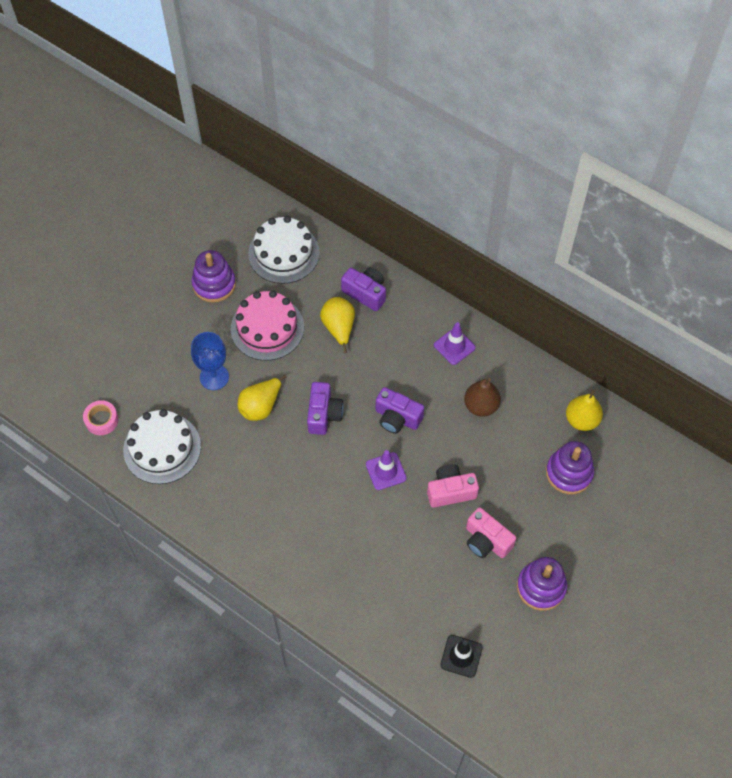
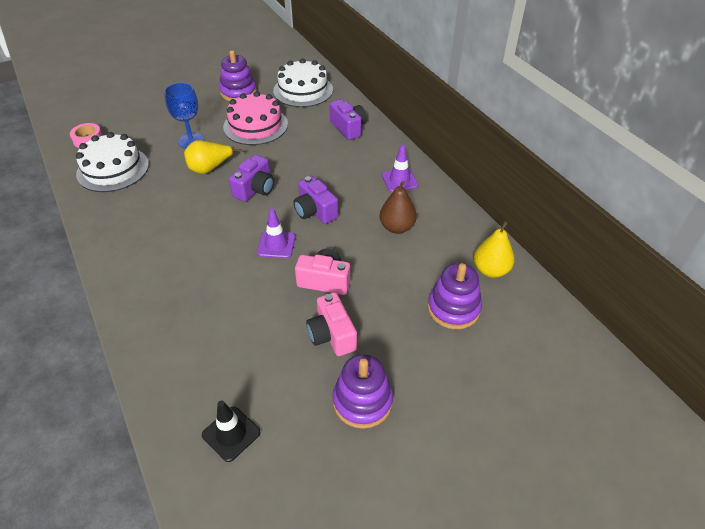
camera: 25 degrees right, 15 degrees down
yellow pear [320,297,355,353] -> none

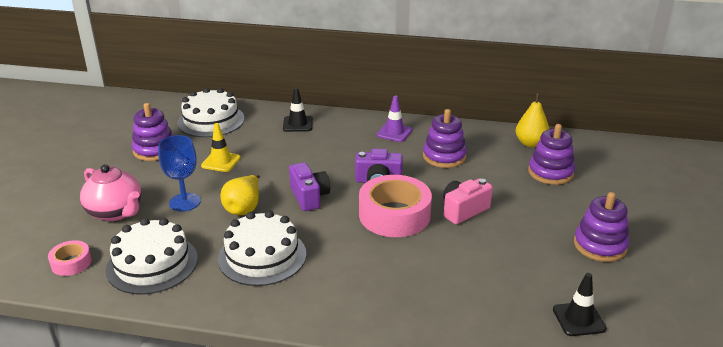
camera: 50 degrees left, 15 degrees down
pink cake [223,91,288,145] -> yellow traffic cone [201,123,241,172]
purple traffic cone [257,208,296,258] -> pink tape [359,175,432,237]
pink camera [306,292,357,356] -> none
purple camera [329,99,367,140] -> black traffic cone [283,88,313,132]
brown pear [379,181,417,234] -> purple stacking toy [423,109,467,168]
none -> pink teapot [80,164,142,221]
none -> white cake [218,210,306,286]

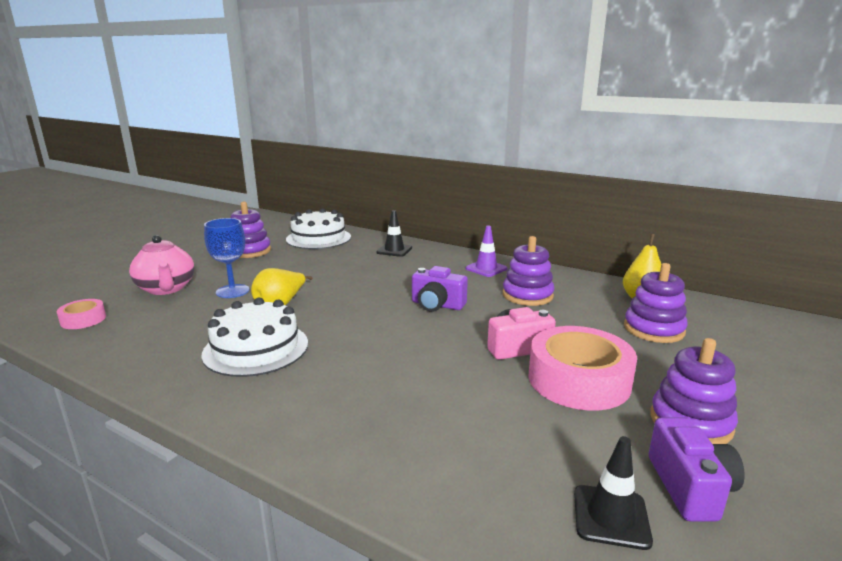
camera: 20 degrees right, 10 degrees down
white cake [106,218,198,295] -> none
yellow traffic cone [201,123,241,172] -> none
purple camera [289,162,330,211] -> purple camera moved to [649,418,745,522]
pink tape [359,175,432,237] -> pink tape moved to [529,326,637,410]

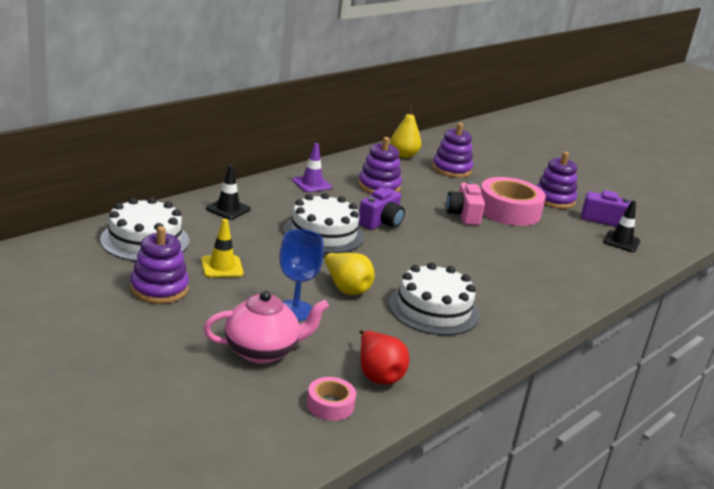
camera: 80 degrees left, 5 degrees up
none -> yellow traffic cone [201,219,244,278]
none -> white cake [283,193,364,253]
none -> red pear [359,330,410,384]

